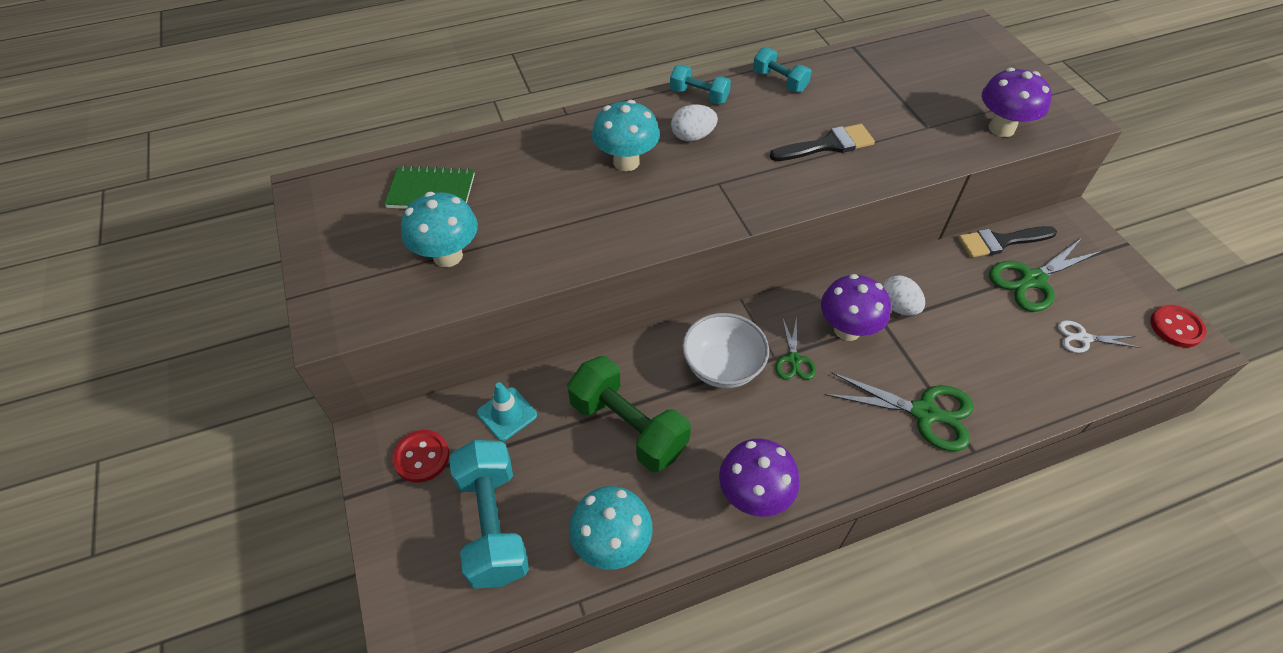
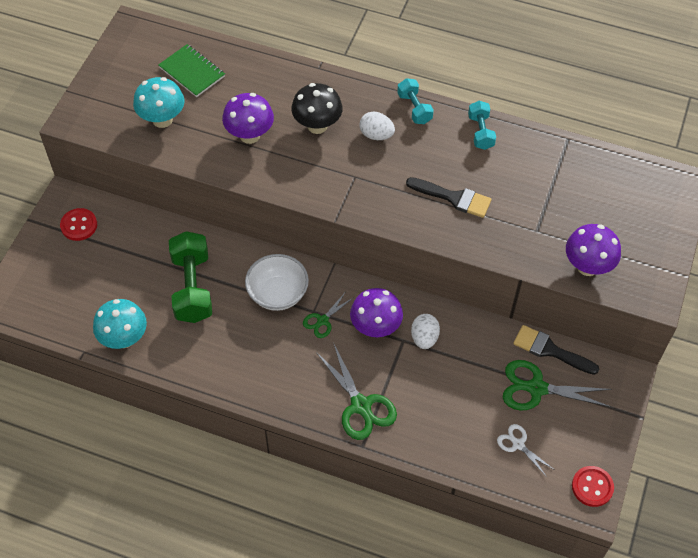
camera: 40 degrees right, 5 degrees up
turquoise dumbbell [449,440,529,589] -> none
turquoise traffic cone [477,382,537,441] -> none
turquoise mushroom [592,100,660,171] -> black mushroom [291,83,343,134]
purple mushroom [719,438,800,517] -> purple mushroom moved to [222,93,274,144]

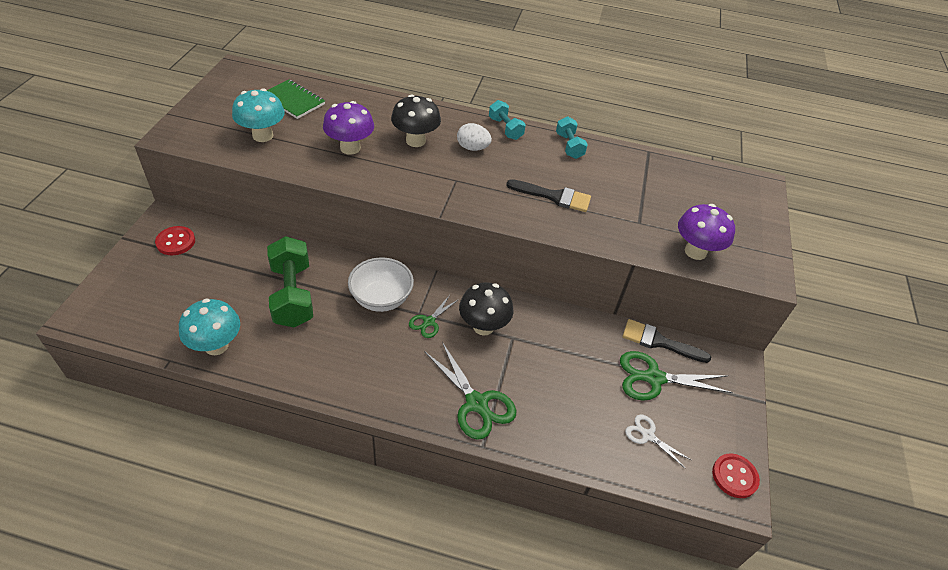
camera: 10 degrees left, 10 degrees down
purple mushroom [350,288,403,337] -> black mushroom [459,282,513,336]
white egg [411,314,440,349] -> none

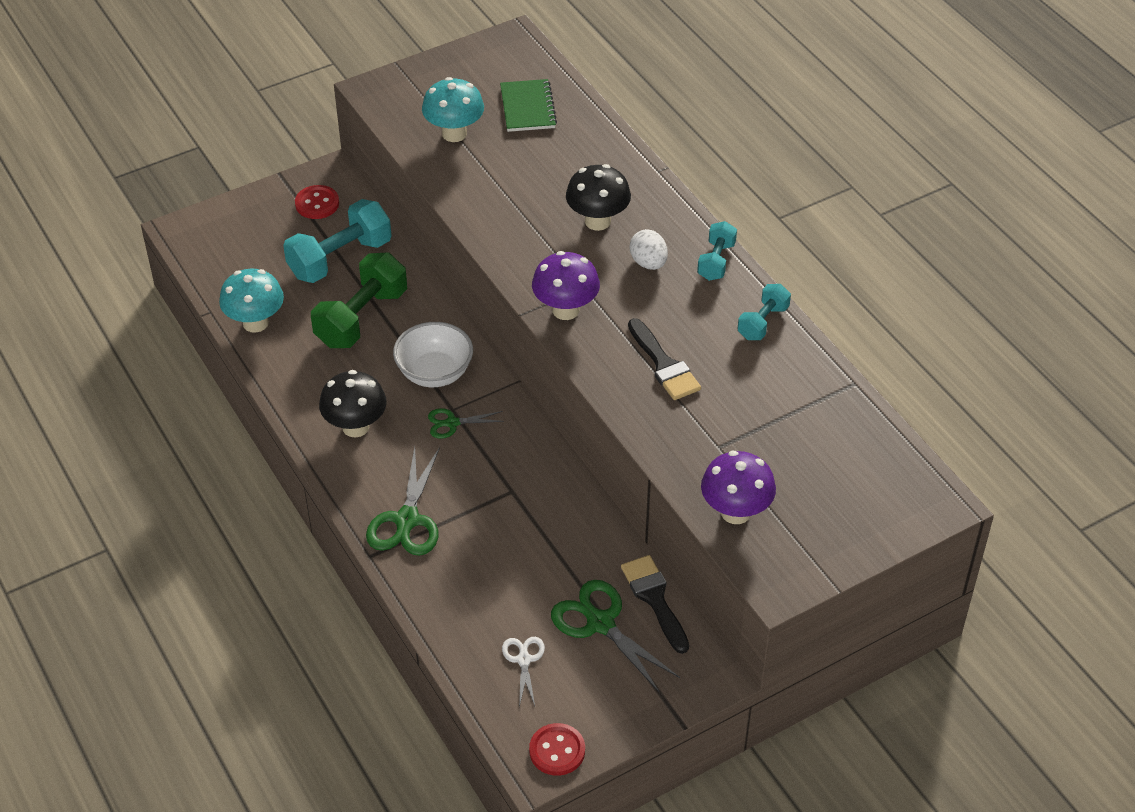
camera: 50 degrees right, 0 degrees up
purple mushroom [323,101,374,155] -> purple mushroom moved to [532,251,600,320]
black mushroom [459,282,513,336] -> black mushroom moved to [319,370,387,437]
none -> turquoise dumbbell [283,199,392,283]

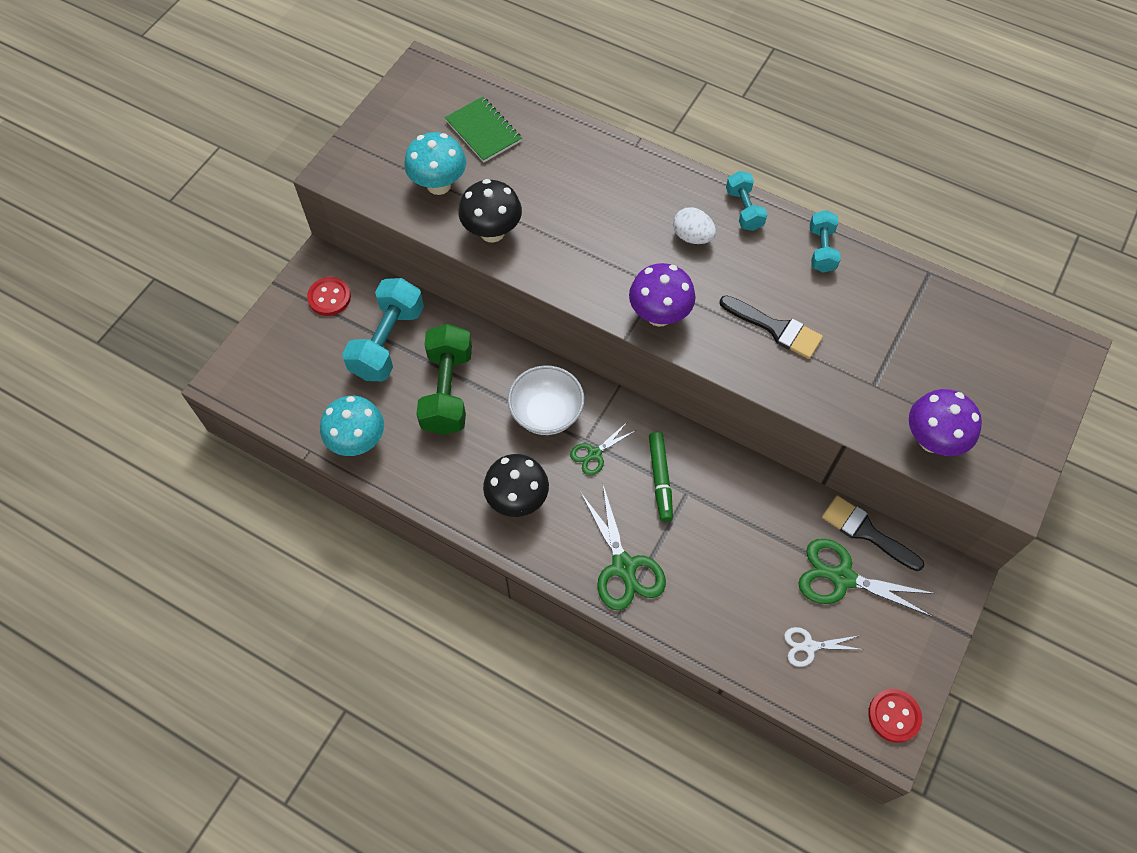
camera: 30 degrees left, 15 degrees up
white scissors [502,637,545,707] -> white scissors turned 60 degrees counterclockwise [784,627,864,667]
black mushroom [566,164,631,231] -> black mushroom moved to [458,179,522,243]
none -> green marker [649,432,673,522]

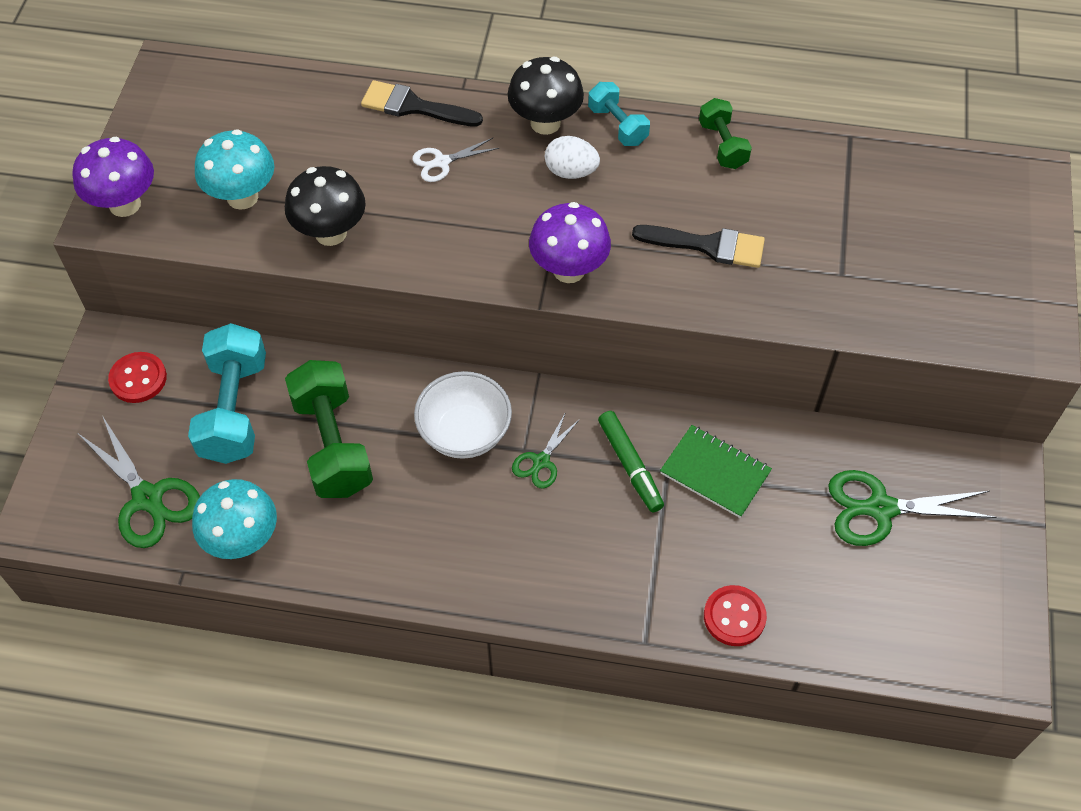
camera: 20 degrees left, 5 degrees down
green notebook [445,97,522,162] -> green notebook moved to [660,425,772,518]
black mushroom [483,454,549,517] -> black mushroom moved to [508,57,584,135]
green scissors [580,485,666,610] -> green scissors moved to [77,417,200,548]
white scissors [784,627,864,667] -> white scissors moved to [412,138,499,182]
turquoise dumbbell [810,210,841,273] -> green dumbbell [699,98,752,169]
black brush [822,495,925,571] -> black brush moved to [361,80,483,127]
red button [868,689,922,743] -> red button moved to [704,585,767,646]
purple mushroom [909,389,982,456] -> purple mushroom moved to [72,137,154,217]

